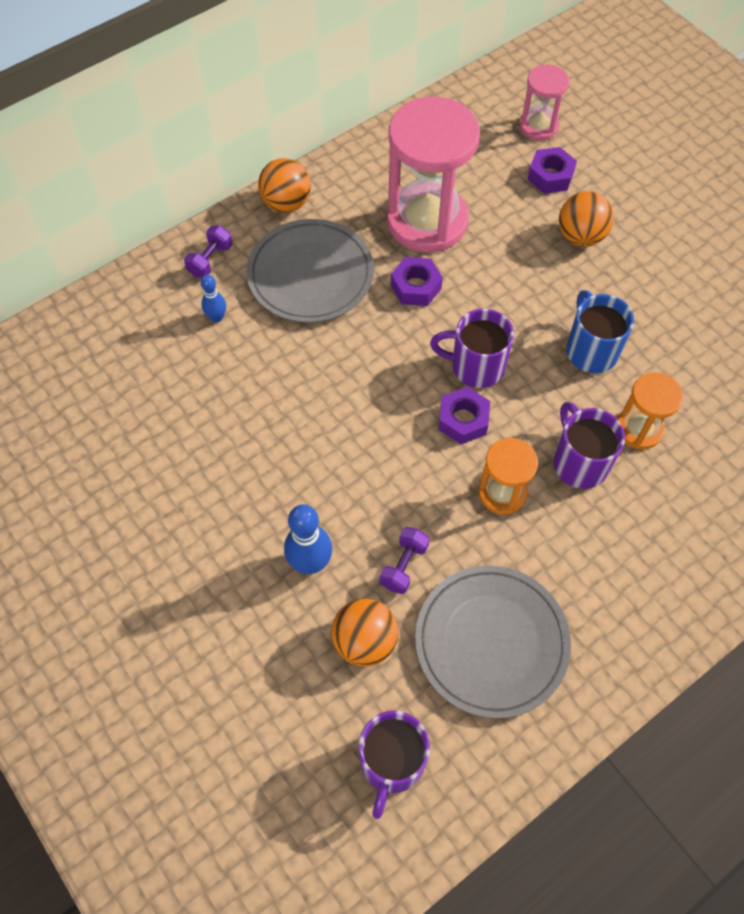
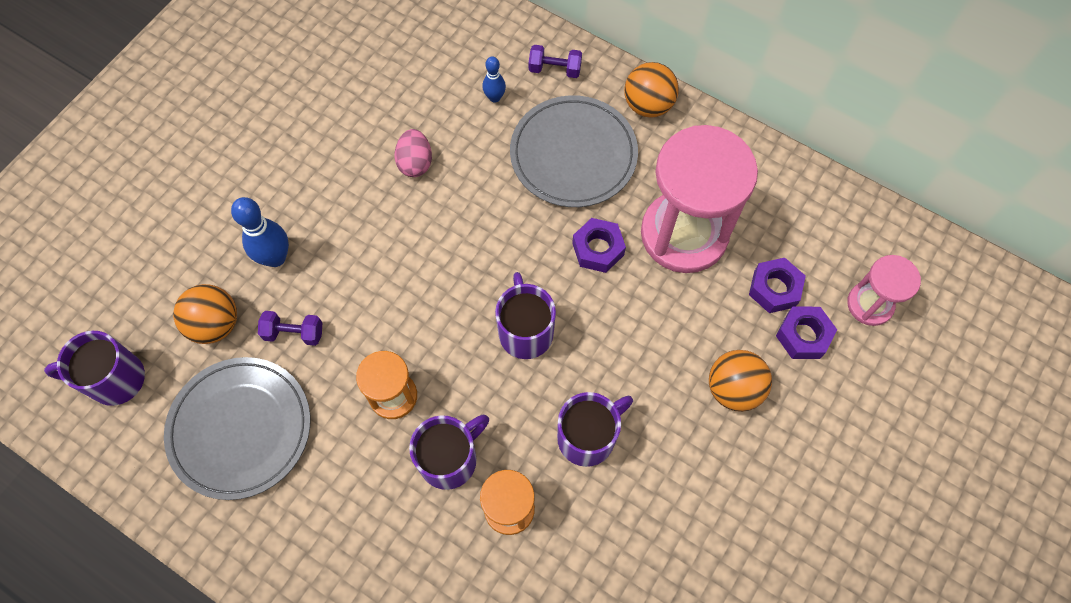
camera: 70 degrees right, 5 degrees up
purple nut [439,387,490,444] -> purple nut moved to [749,258,806,313]
blue mug [566,290,634,373] -> purple mug [557,392,633,467]
none -> pink egg [395,129,432,177]

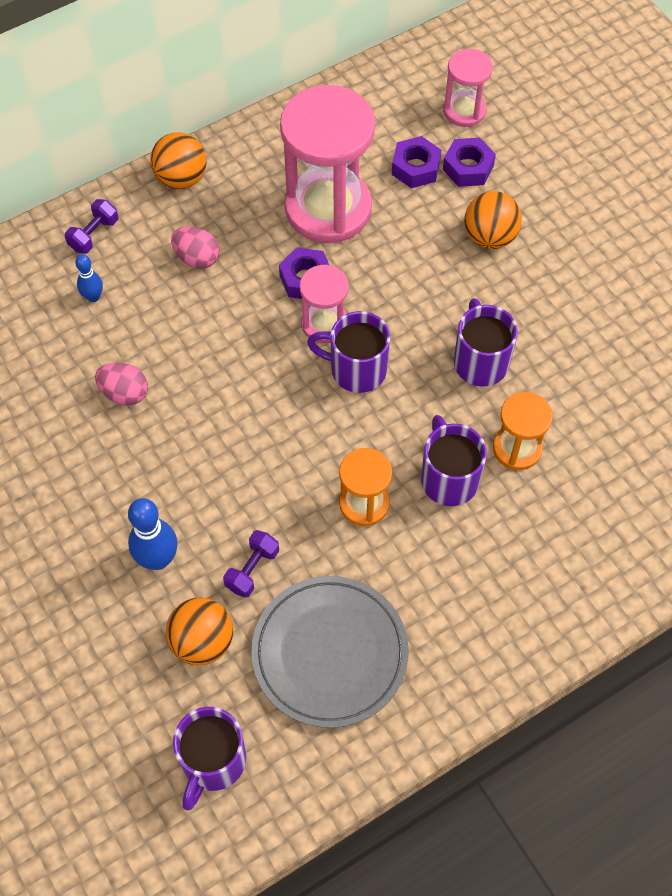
camera: 65 degrees left, 5 degrees down
grey plate [510,95,638,207] -> pink egg [171,226,219,269]
none -> pink hourglass [300,265,349,343]

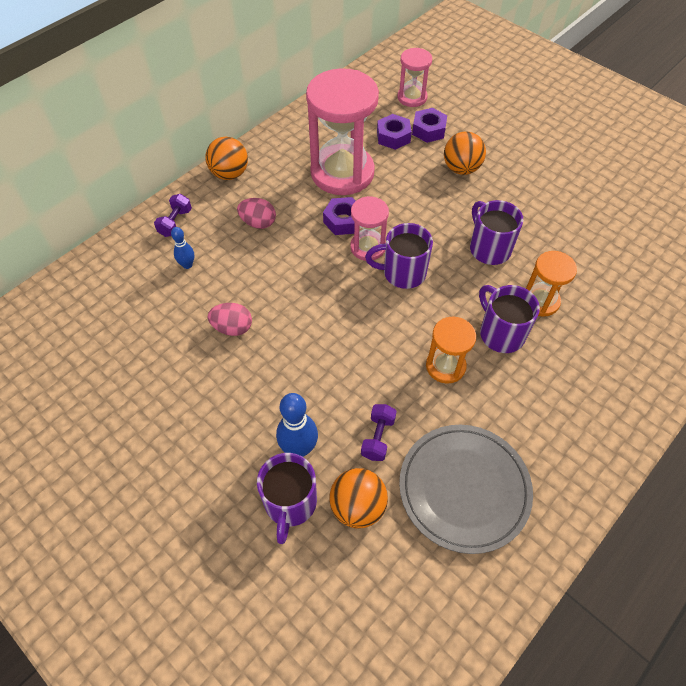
camera: 15 degrees left, 5 degrees down
purple mug [173,707,246,810] -> purple mug moved to [257,453,317,544]

